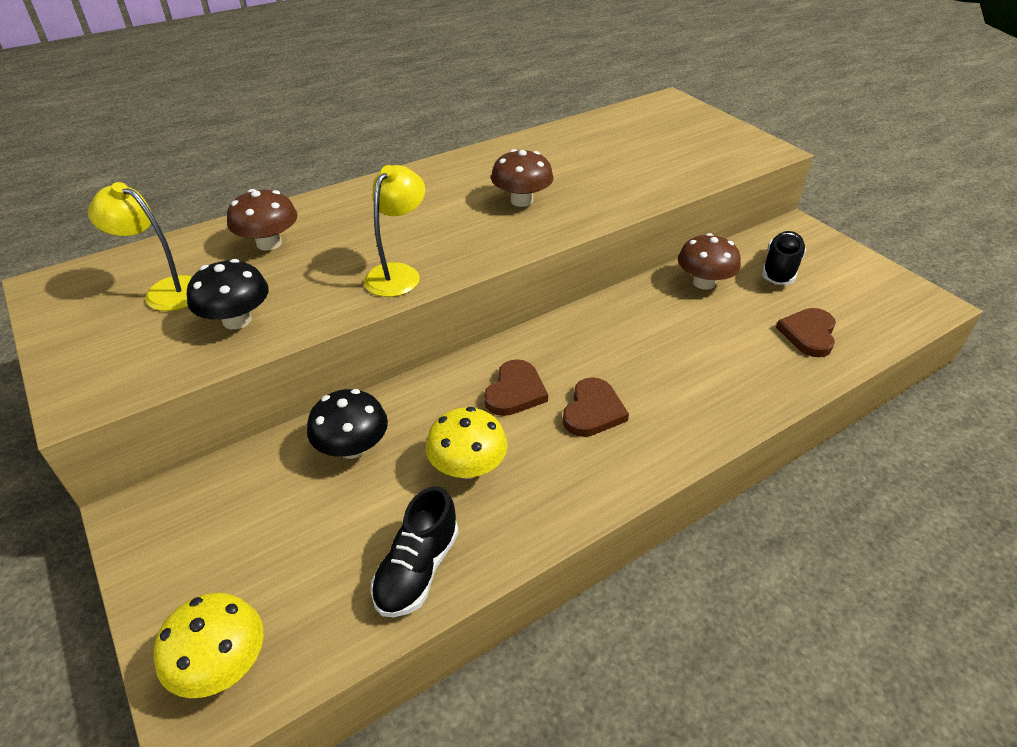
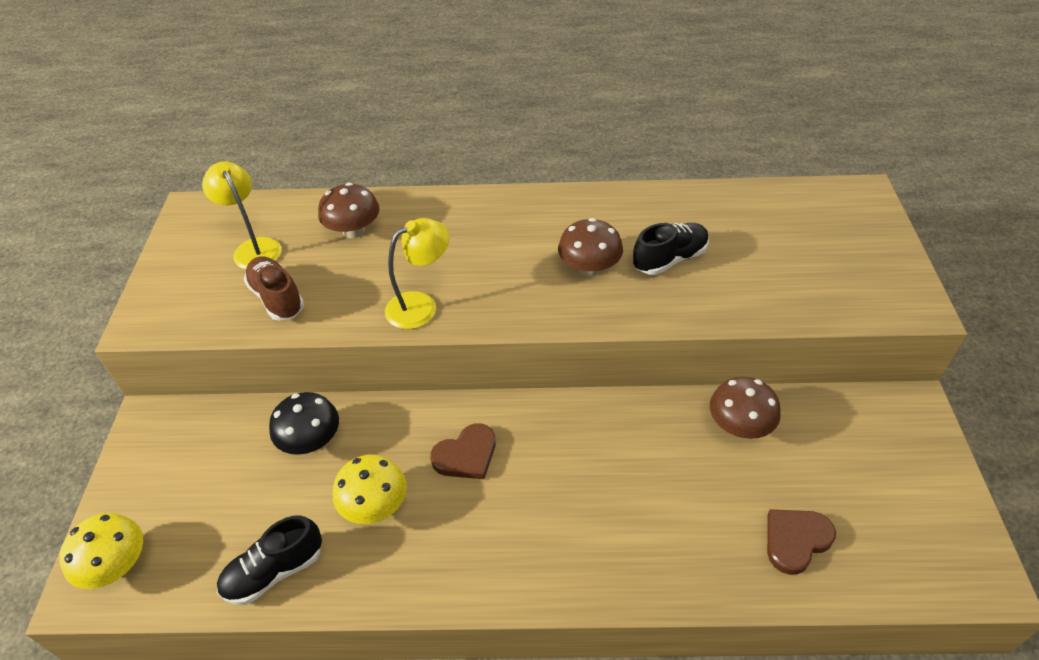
camera: 35 degrees right, 5 degrees up
black mushroom [187,259,269,329] -> brown shoe [244,257,304,321]
brown heart [563,377,629,437] -> none
black shoe [762,231,806,285] -> black shoe moved to [633,223,709,275]

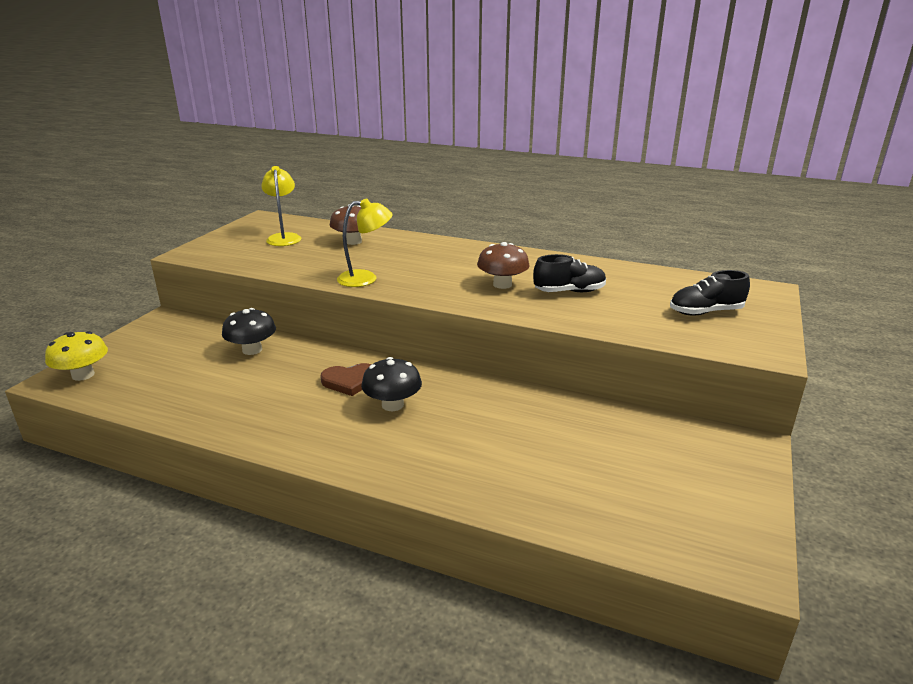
camera: 20 degrees right, 20 degrees down
black shoe [217,515,322,605] -> black shoe moved to [670,270,750,316]
brown shoe [244,257,304,321] -> none
yellow mushroom [333,454,407,524] -> none
brown mushroom [710,377,781,439] -> none
brown heart [767,509,836,575] -> none
none -> black mushroom [361,357,422,411]

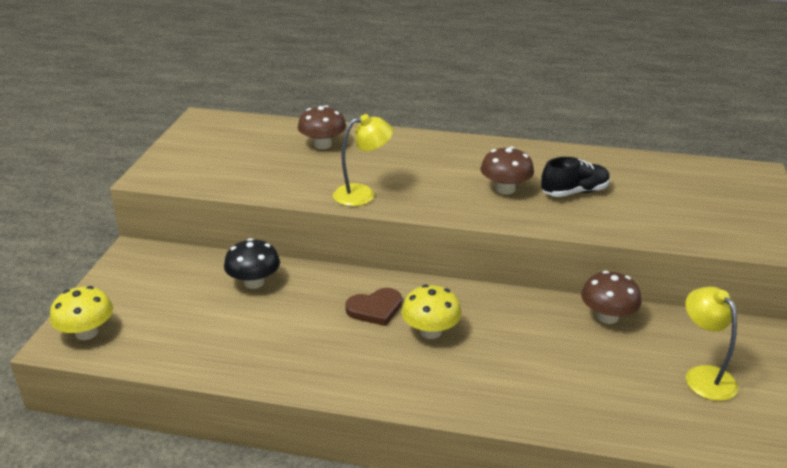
camera: 10 degrees left, 5 degrees up
yellow lamp [261,166,301,246] -> yellow lamp moved to [685,287,738,401]
black mushroom [361,357,422,411] -> yellow mushroom [401,285,462,339]
black shoe [670,270,750,316] -> none
none -> brown mushroom [581,271,642,324]

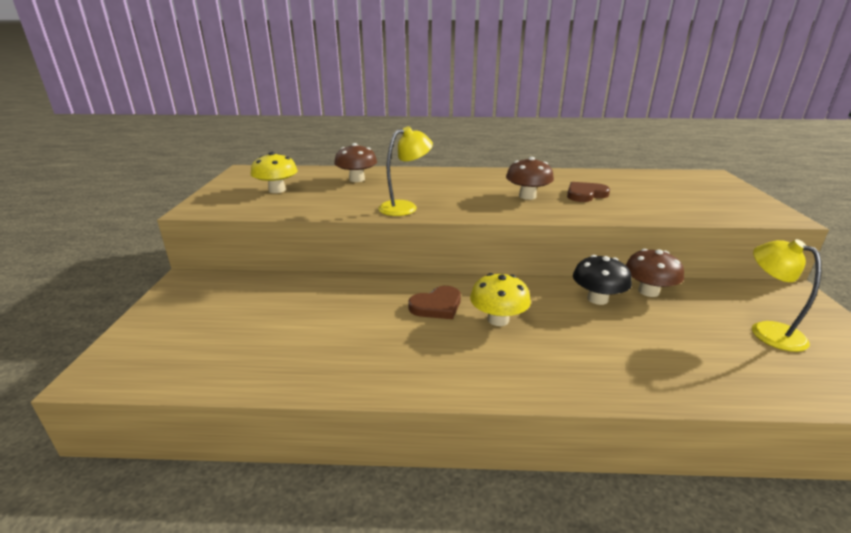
camera: 10 degrees left, 5 degrees down
yellow mushroom [50,286,113,340] -> yellow mushroom moved to [251,152,298,193]
black mushroom [224,238,280,289] -> black mushroom moved to [573,255,632,305]
black shoe [541,157,610,197] -> brown heart [567,182,610,202]

